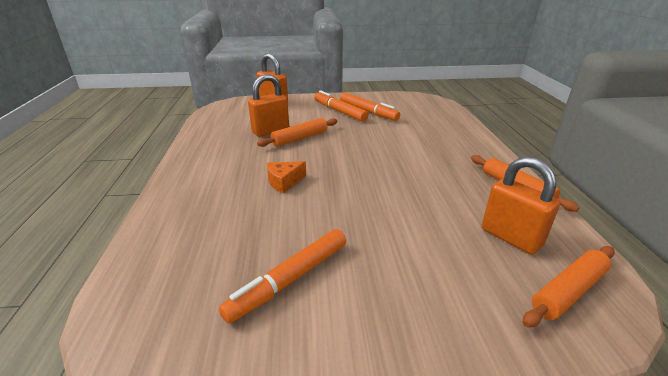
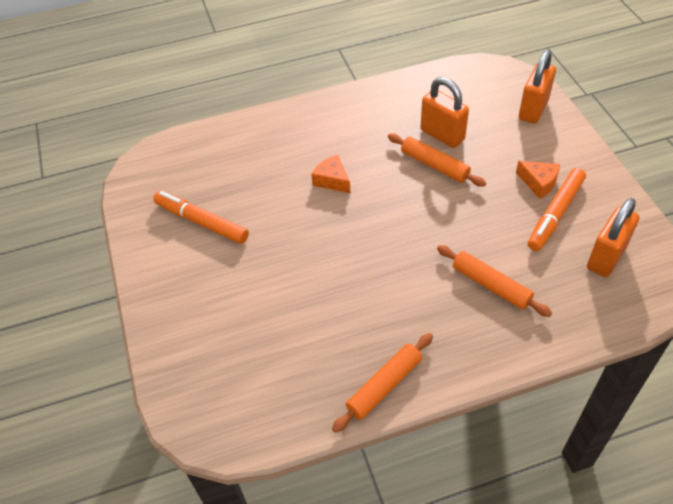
camera: 80 degrees right, 20 degrees up
orange marker [314,91,368,122] -> orange cheese [516,161,560,199]
orange padlock [482,156,560,255] -> orange padlock moved to [587,198,639,277]
orange rolling pin [522,246,615,327] -> orange rolling pin moved to [437,245,552,317]

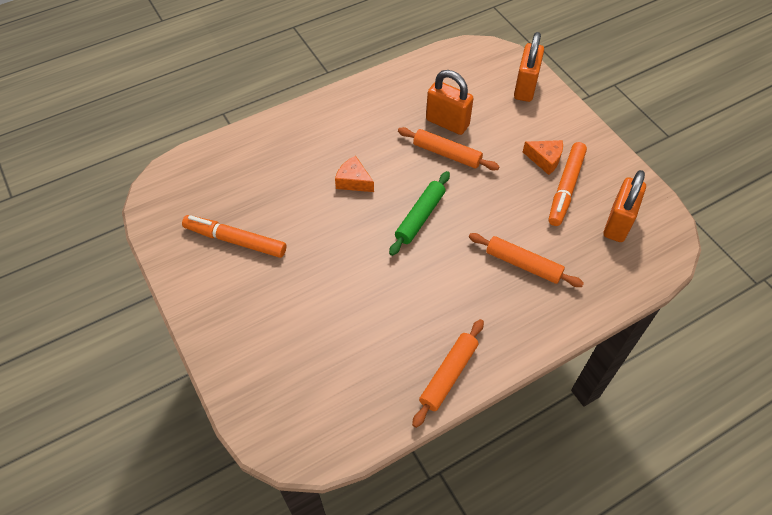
camera: 15 degrees left, 5 degrees up
none -> green rolling pin [389,171,450,256]

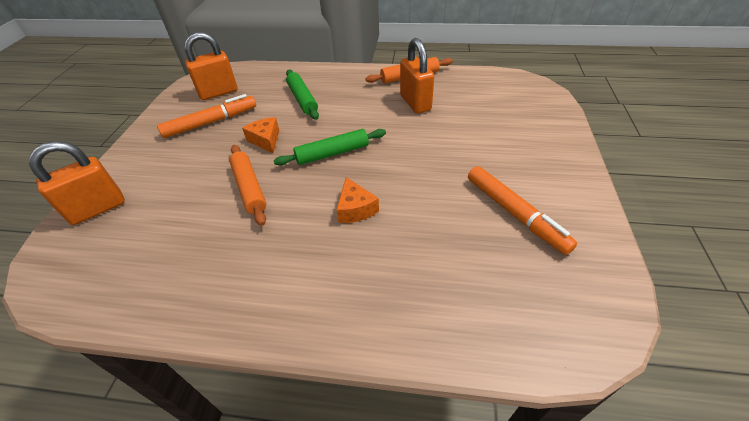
camera: 140 degrees left, 10 degrees down
orange padlock [426,70,474,135] -> orange padlock moved to [400,38,434,114]
orange rolling pin [469,233,584,287] -> green rolling pin [286,70,319,120]
orange cheese [523,140,563,175] -> orange cheese moved to [242,117,279,153]

